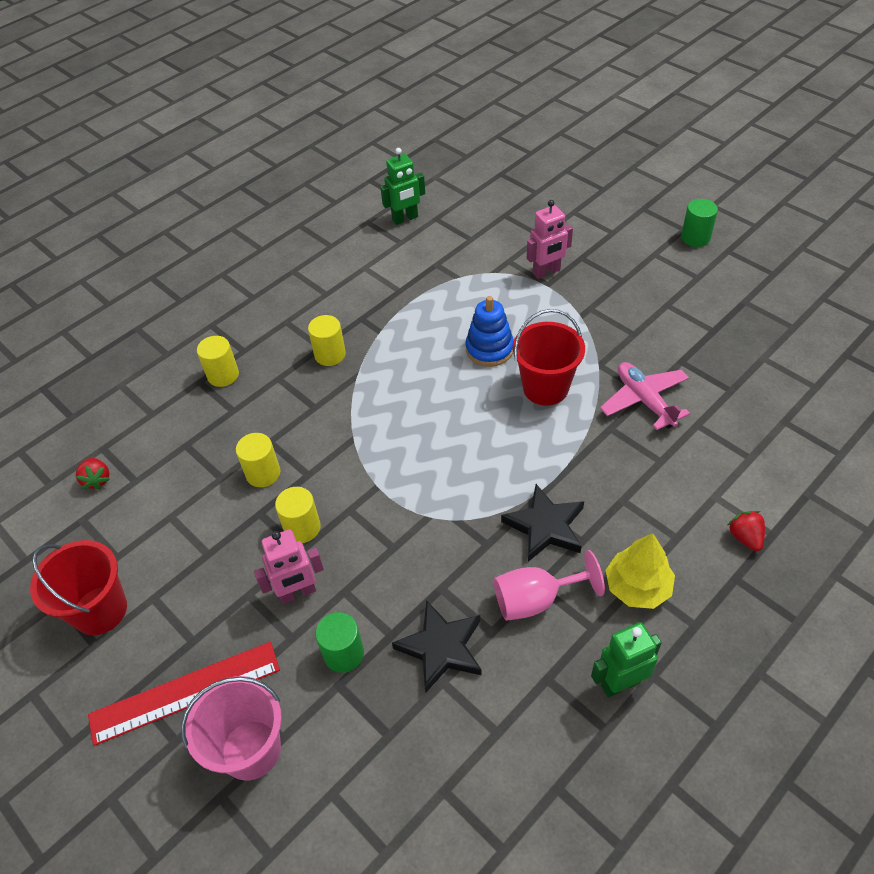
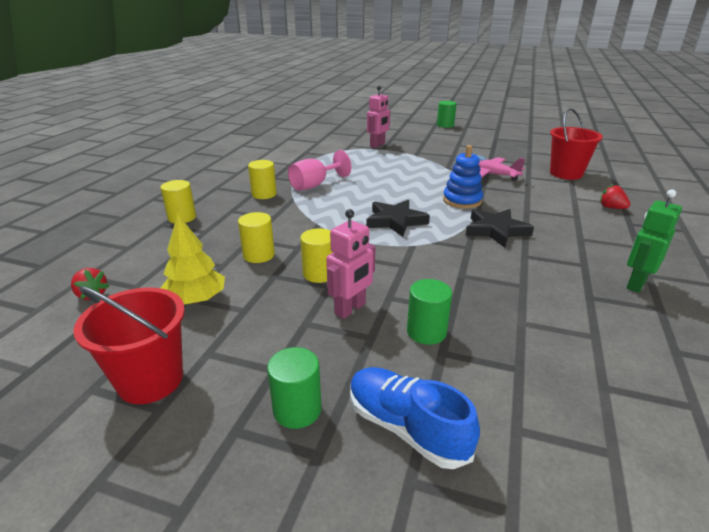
camera: 30 degrees left, 20 degrees down
red ruler [88,642,280,746] -> green cylinder [267,347,321,429]
pink bucket [181,676,282,780] -> blue shoe [350,367,480,469]
green robot [380,148,425,225] -> none
black star [392,600,482,693] -> black star moved to [366,200,430,237]
blue stacking toy [465,296,514,367] -> blue stacking toy moved to [443,145,483,209]
pink goblet [494,550,605,621] -> pink goblet moved to [288,150,351,191]
red bucket [513,309,585,406] -> red bucket moved to [550,108,603,180]
yellow tree [606,533,675,609] -> yellow tree moved to [161,214,225,305]

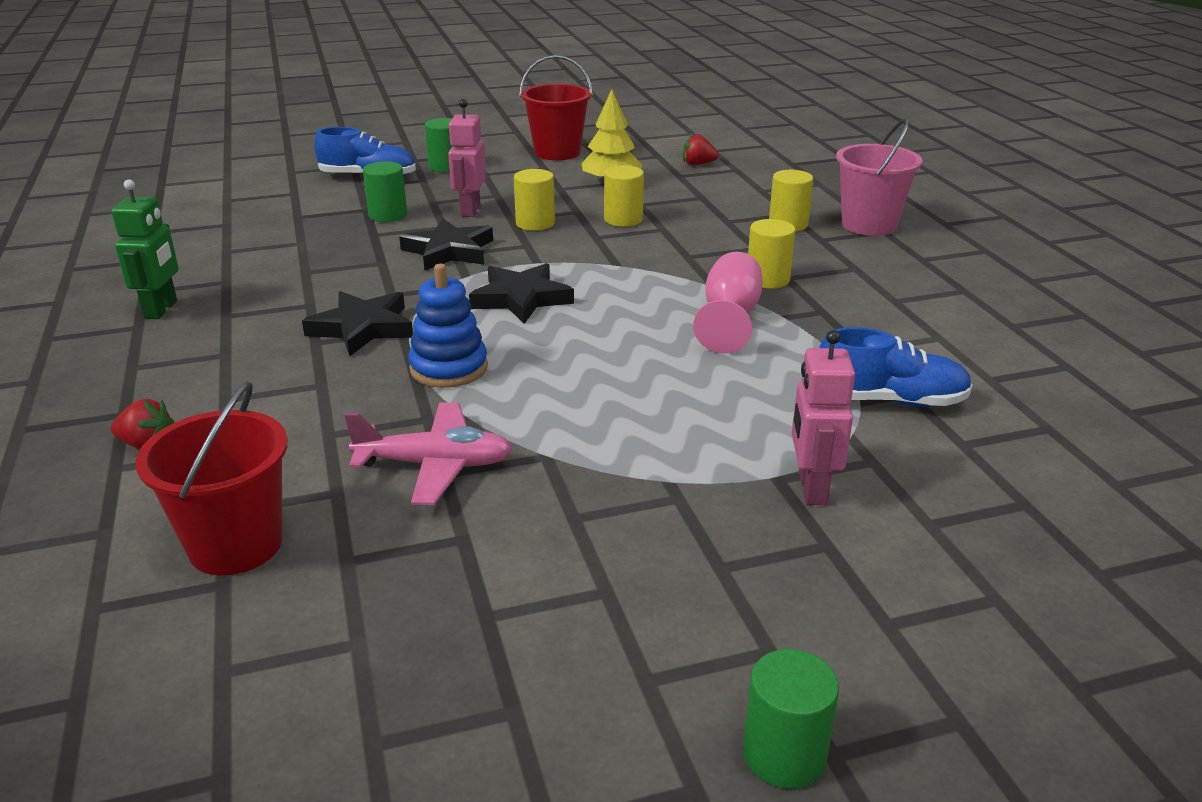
camera: 145 degrees right, 0 degrees up
none -> black star [399,218,493,271]
none -> blue shoe [819,327,973,407]
none -> pink bucket [836,118,923,236]

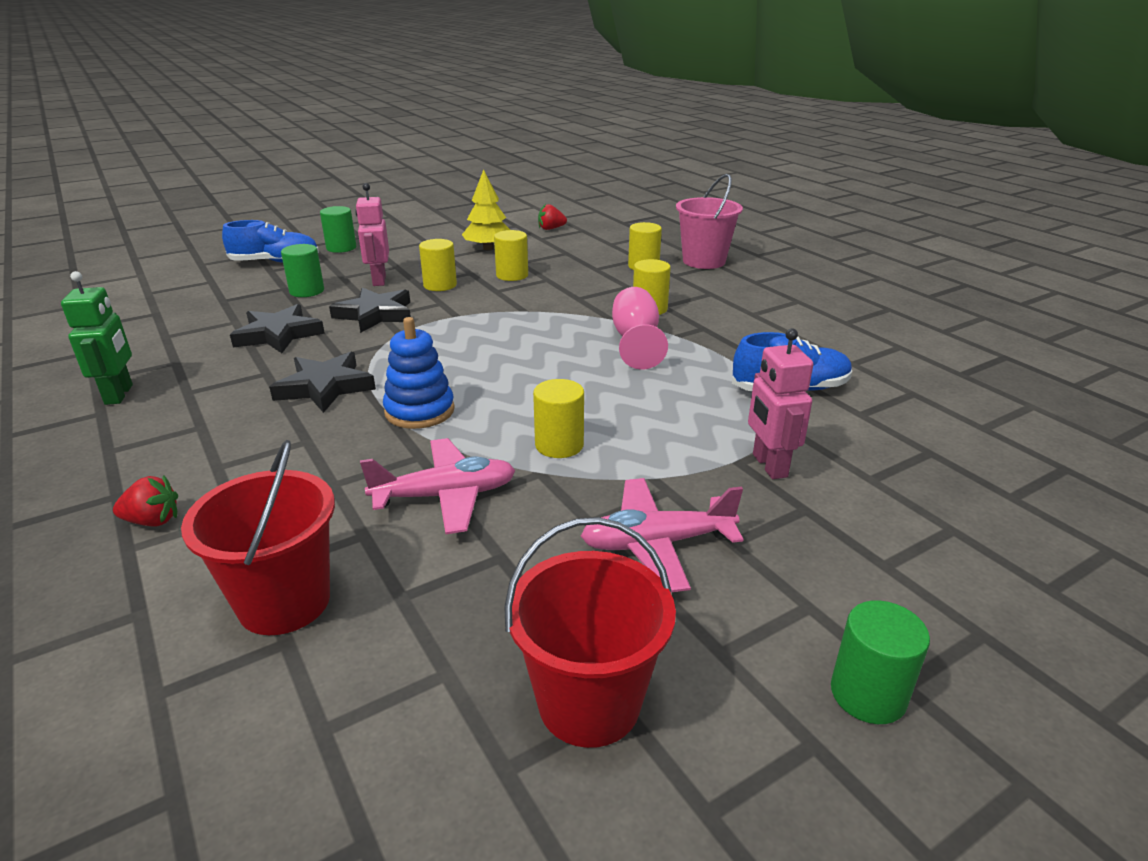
camera: 15 degrees left, 0 degrees up
black star [469,263,574,324] -> black star moved to [230,304,325,353]
red bucket [519,55,593,160] -> red bucket moved to [504,517,676,748]
none -> yellow cylinder [533,379,584,458]
none -> pink plane [581,478,744,593]

